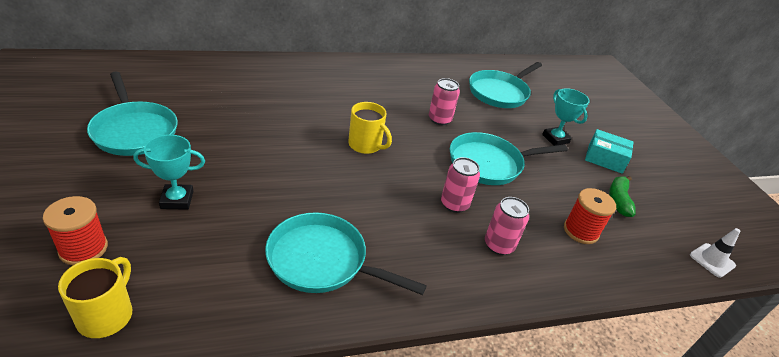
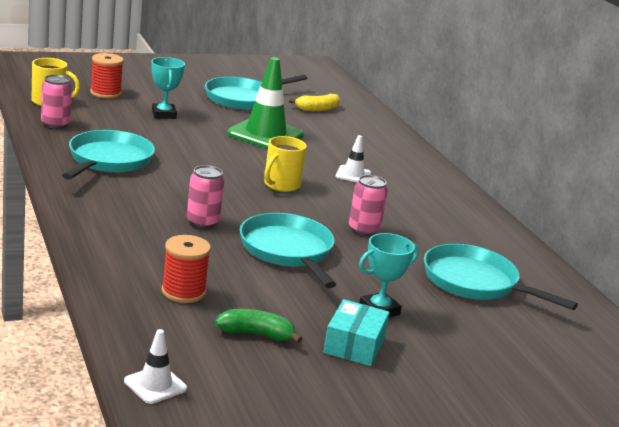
camera: 85 degrees right, 15 degrees down
pink can [485,197,529,255] -> pink can moved to [41,74,72,129]
none -> green traffic cone [227,57,304,149]
none -> yellow banana [289,94,341,111]
none -> white traffic cone [336,135,371,182]

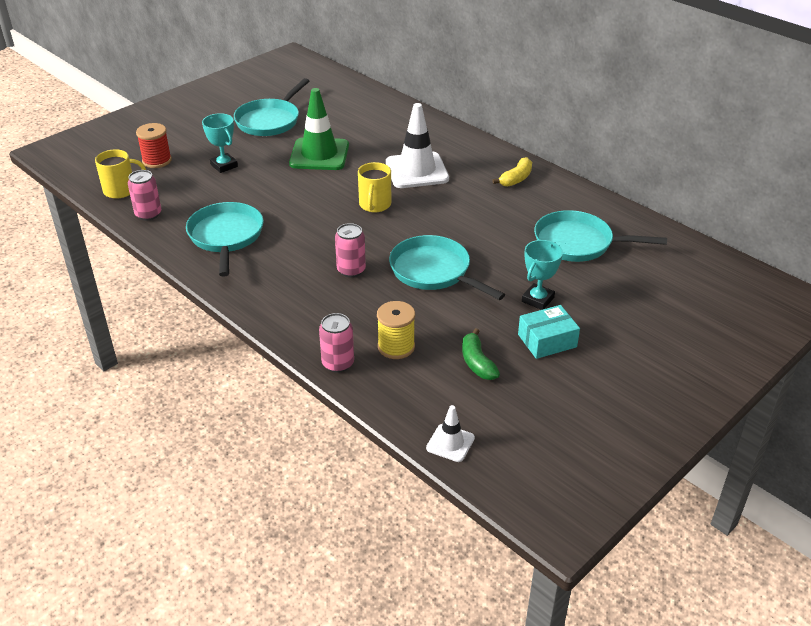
camera: 20 degrees left, 15 degrees up
red spool [162,235,211,303] -> yellow spool [377,301,415,359]
green banana [215,309,302,343] -> green banana turned 90 degrees counterclockwise [462,328,500,380]
yellow banana [289,94,341,111] -> yellow banana moved to [492,157,532,187]
turquoise box [324,299,390,366] -> turquoise box turned 75 degrees clockwise [518,305,580,359]
white traffic cone [336,135,371,182] -> white traffic cone [386,103,449,188], size x2.01
pink can [349,175,388,236] -> pink can moved to [319,313,354,373]

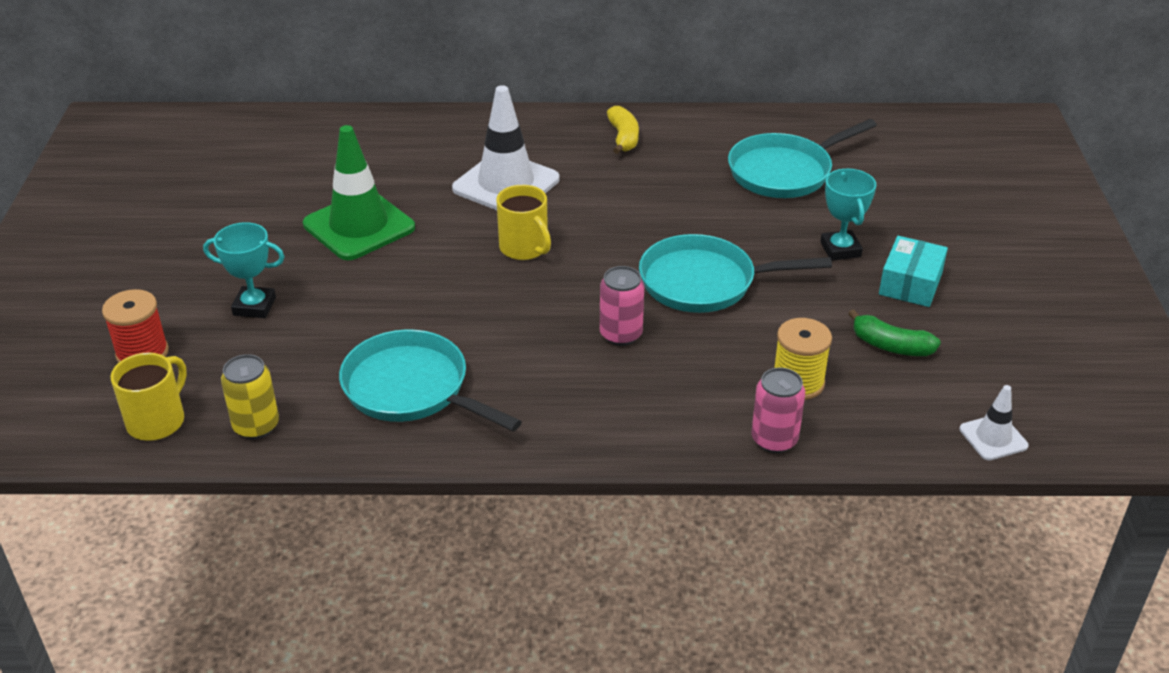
camera: 45 degrees left, 0 degrees up
pink can [128,170,162,221] -> yellow can [221,354,279,439]
turquoise pan [234,78,309,136] -> none

